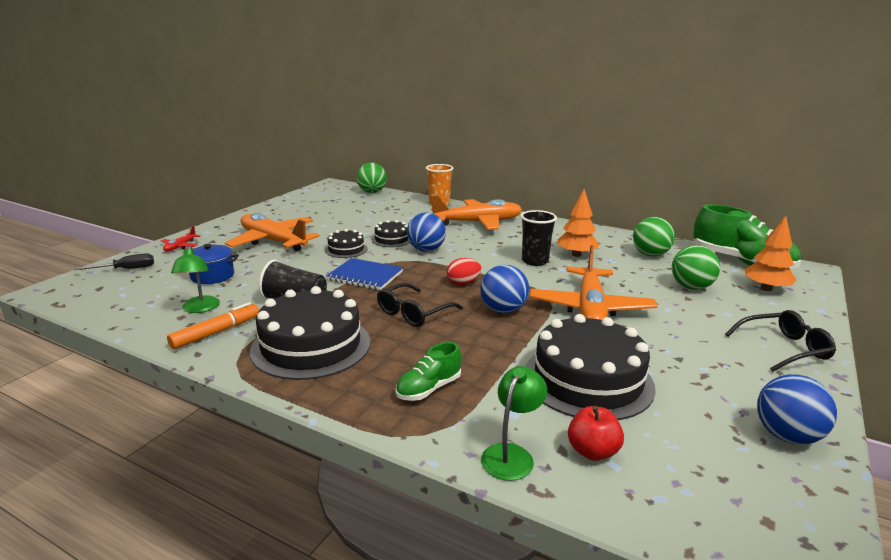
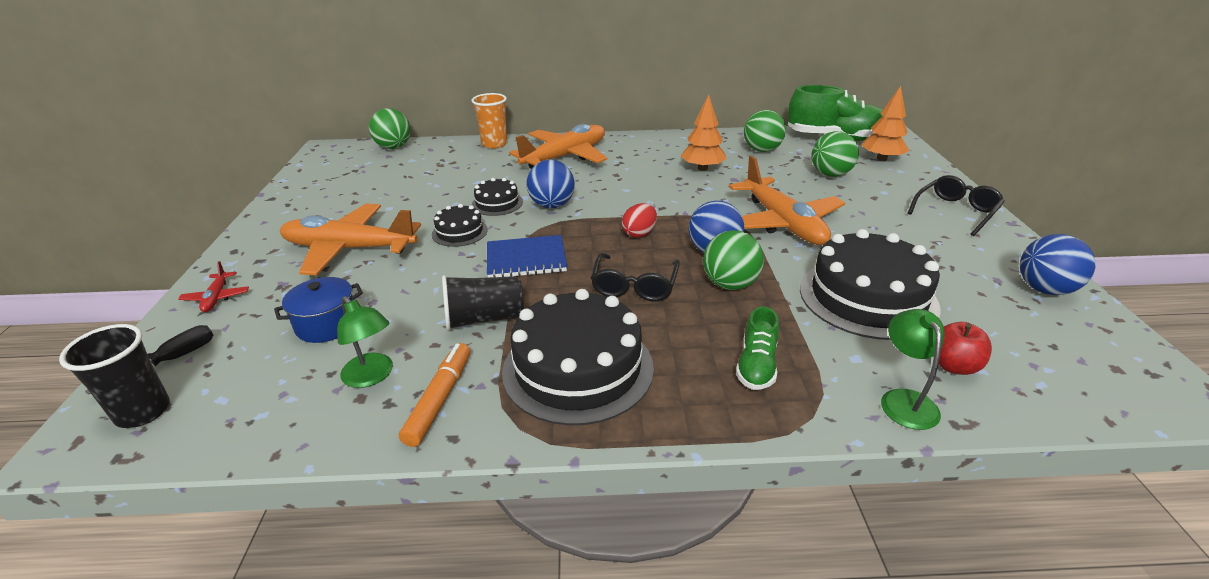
camera: 30 degrees left, 10 degrees up
black cup [521,210,557,266] -> black cup moved to [59,324,170,428]
none -> green ball [703,230,764,290]

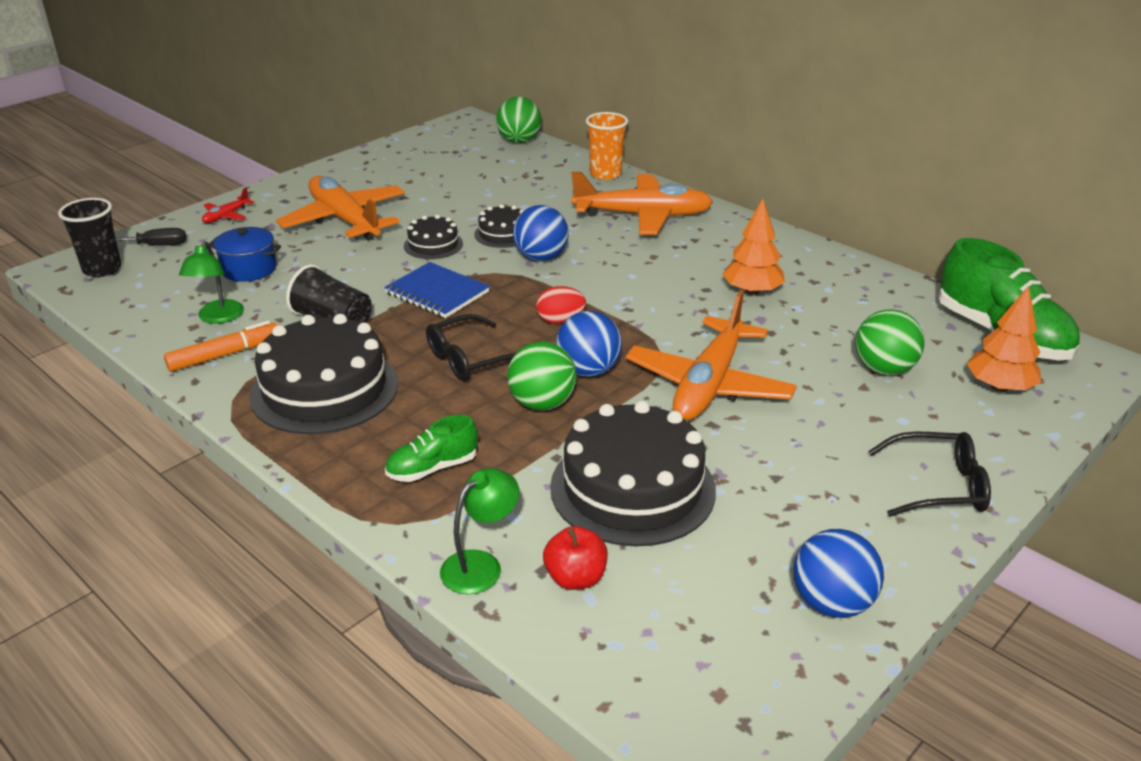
camera: 45 degrees right, 0 degrees up
green ball [744,110,786,152] -> none

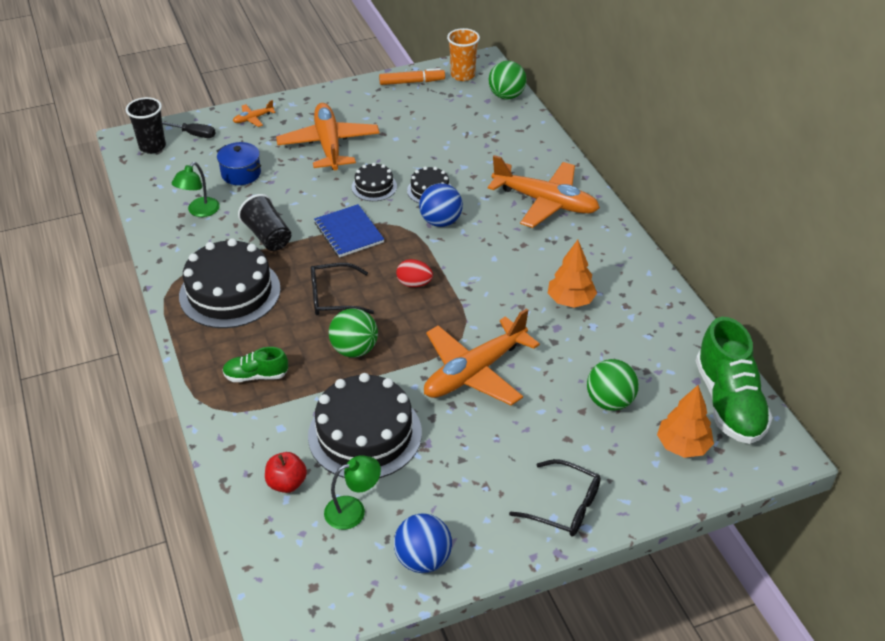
camera: 25 degrees right, 10 degrees up
orange marker [164,321,278,372] -> orange marker moved to [379,68,445,85]
red plane [202,188,255,223] -> orange plane [233,100,276,127]
green lamp [440,468,519,594] -> green lamp moved to [324,455,381,530]
blue ball [556,311,622,377] -> none
orange cup [586,112,628,180] -> orange cup moved to [447,28,480,81]

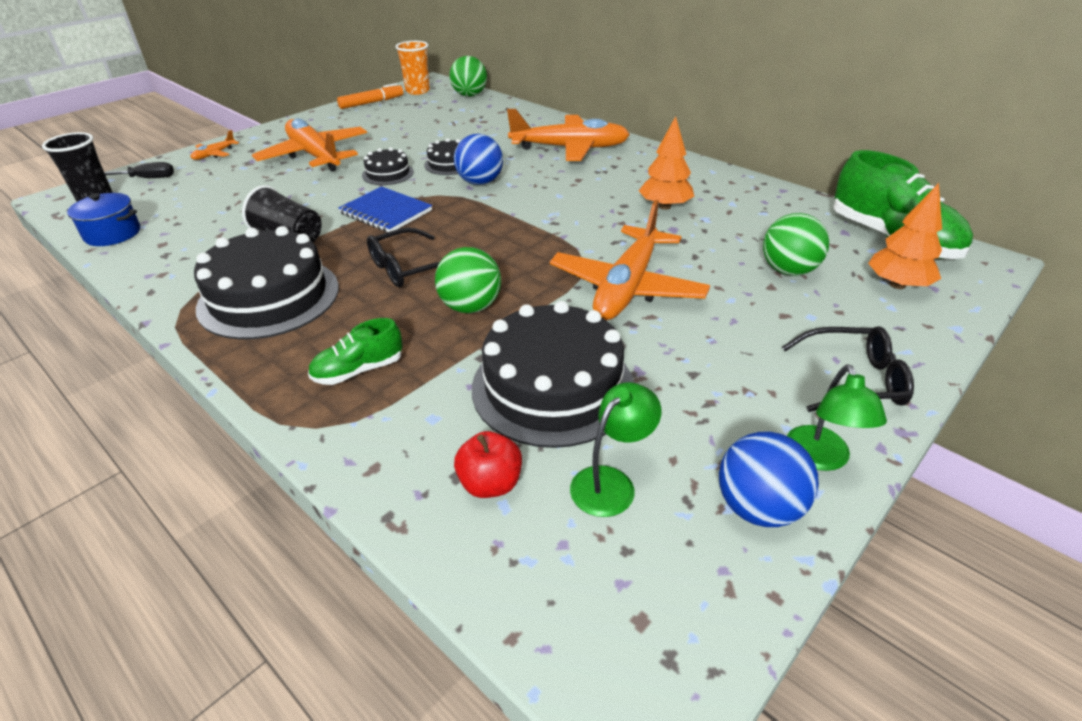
camera: 25 degrees left, 5 degrees down
green lamp [172,162,220,217] -> green lamp moved to [787,364,887,471]
blue pot [217,142,261,185] -> blue pot moved to [67,193,140,246]
red egg [396,259,433,287] -> none

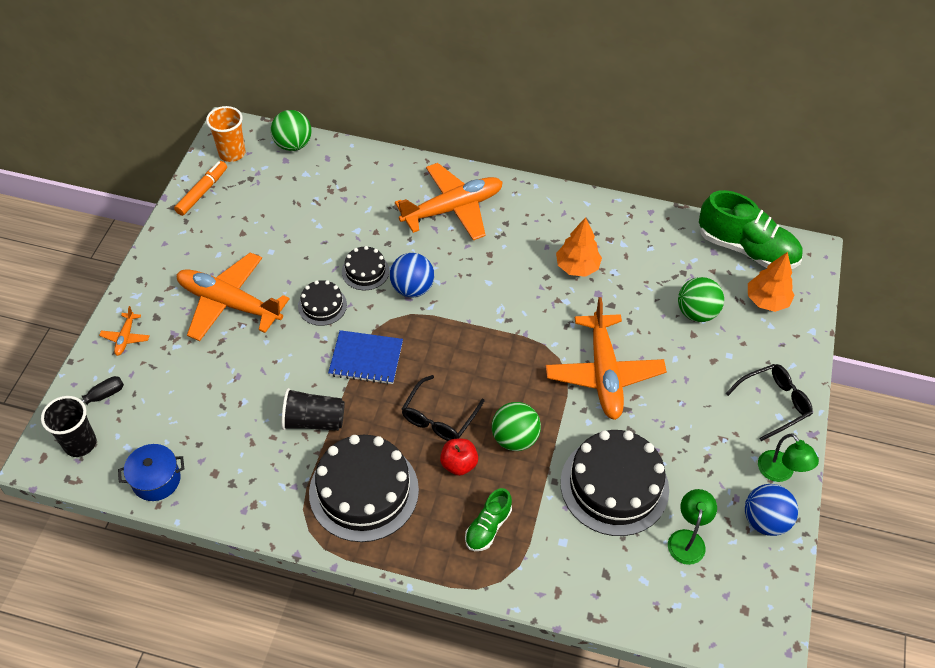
camera: 30 degrees left, 15 degrees up
red apple [454,431,522,498] -> red apple moved to [440,439,478,476]

